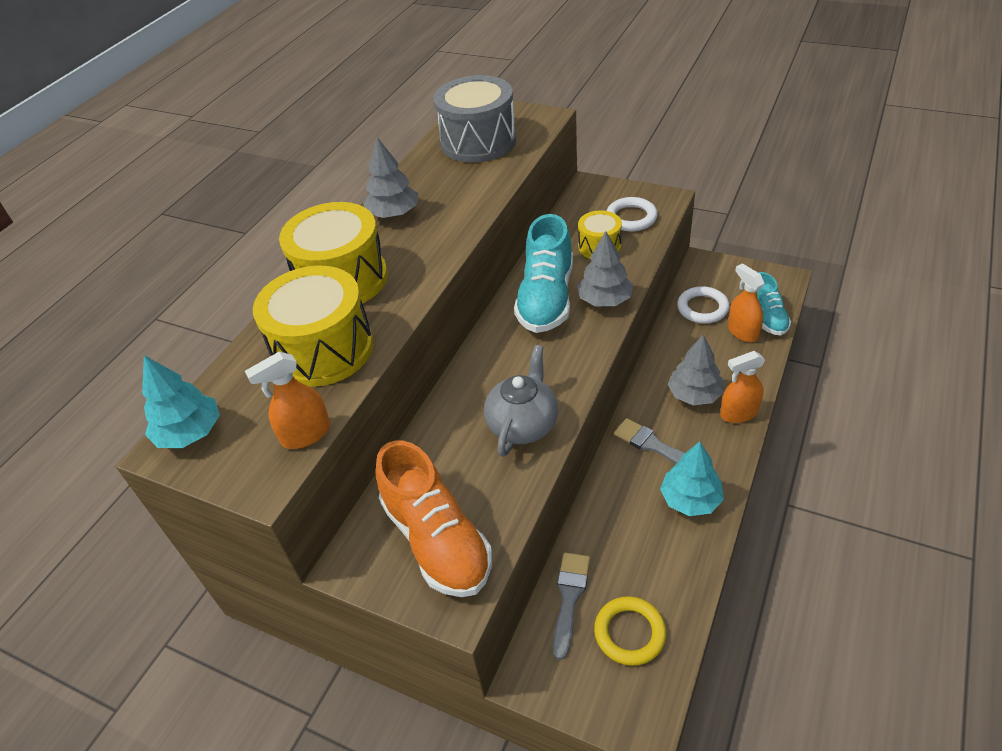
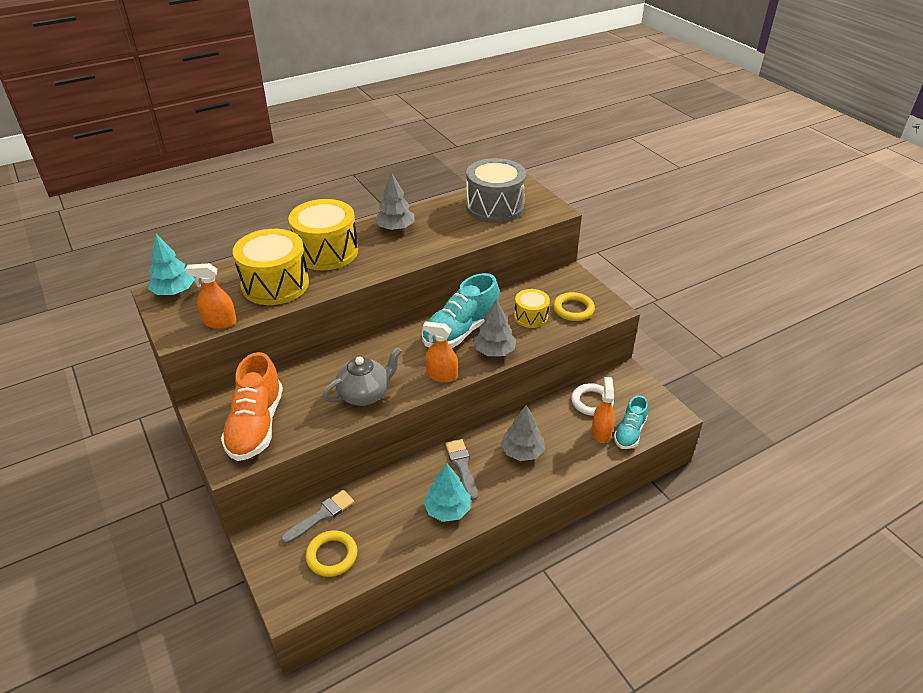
camera: 30 degrees right, 5 degrees down
white ring [607,197,658,231] -> yellow ring [553,292,595,321]
orange spray bottle [720,351,765,423] -> orange spray bottle moved to [423,321,458,383]

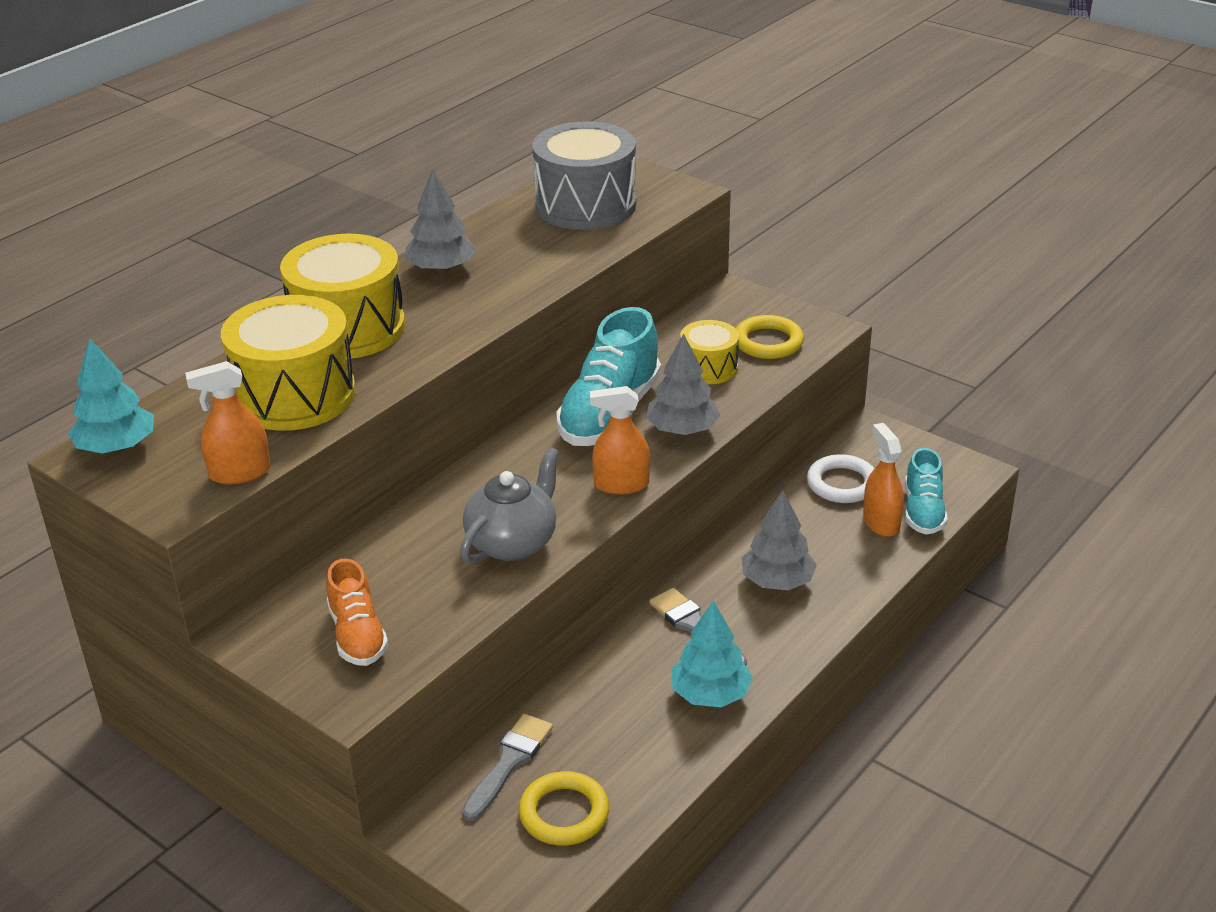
camera: 20 degrees left, 5 degrees down
orange shoe [221,352,283,461] -> orange shoe [326,558,388,666], size x0.59

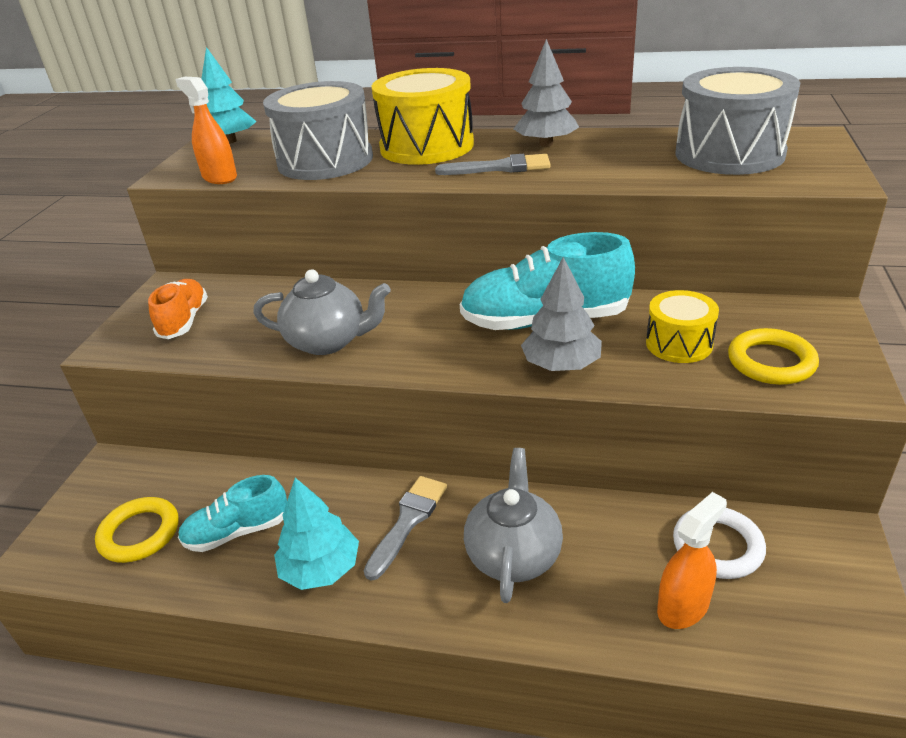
camera: 65 degrees right, 0 degrees up
yellow drum [221,295,356,431] -> grey drum [263,81,373,180]
orange shoe [326,558,388,666] -> orange shoe turned 135 degrees clockwise [148,279,208,339]
grey brush [462,714,553,821] -> grey brush moved to [435,154,551,175]
orange spray bottle [590,386,650,495] -> none
grey tree [741,491,817,590] -> grey teapot [464,448,563,603]
turquoise shoe [905,448,948,534] -> turquoise shoe moved to [178,475,287,552]

